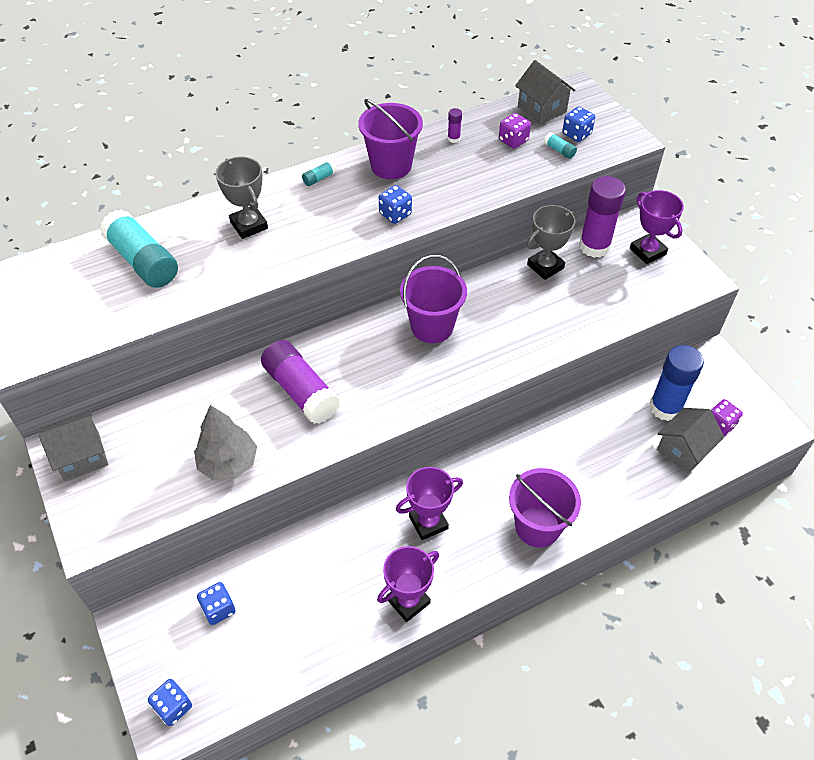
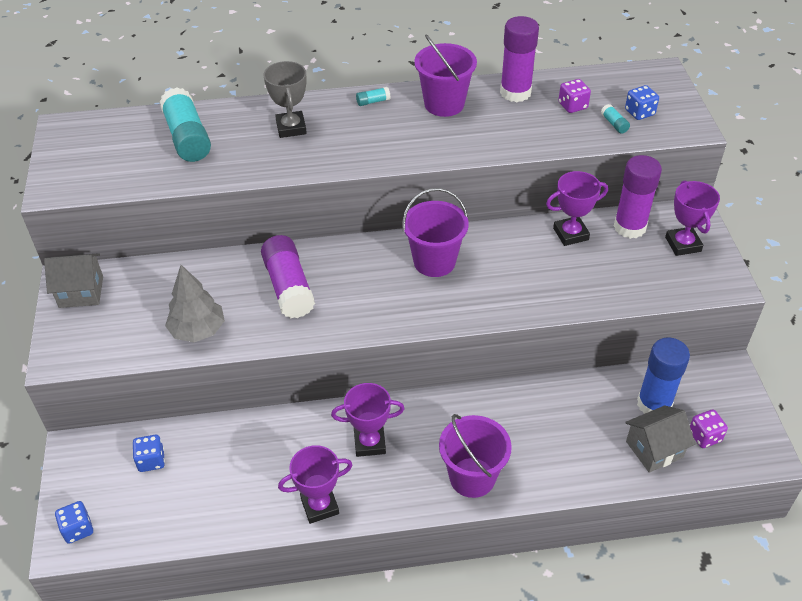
camera: 20 degrees right, 5 degrees down
blue dice [379,185,412,224] -> none
purple glue stick [448,108,462,143] -> purple glue stick [500,16,539,102], size x2.44
grey house [515,60,575,124] -> none
grey trophy [527,205,577,280] -> purple trophy [546,171,608,246]

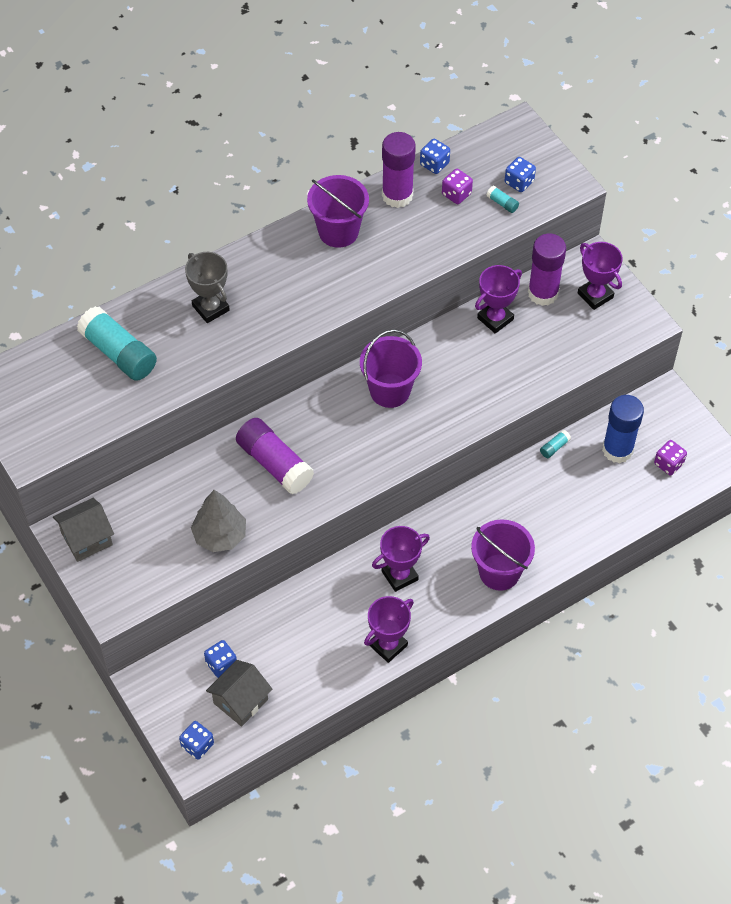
camera: 25 degrees left, 10 degrees up
turquoise glue stick [356,87,390,106] -> turquoise glue stick moved to [540,430,571,458]
grey house [625,405,695,473] -> grey house moved to [206,660,272,727]
none -> blue dice [420,139,450,174]

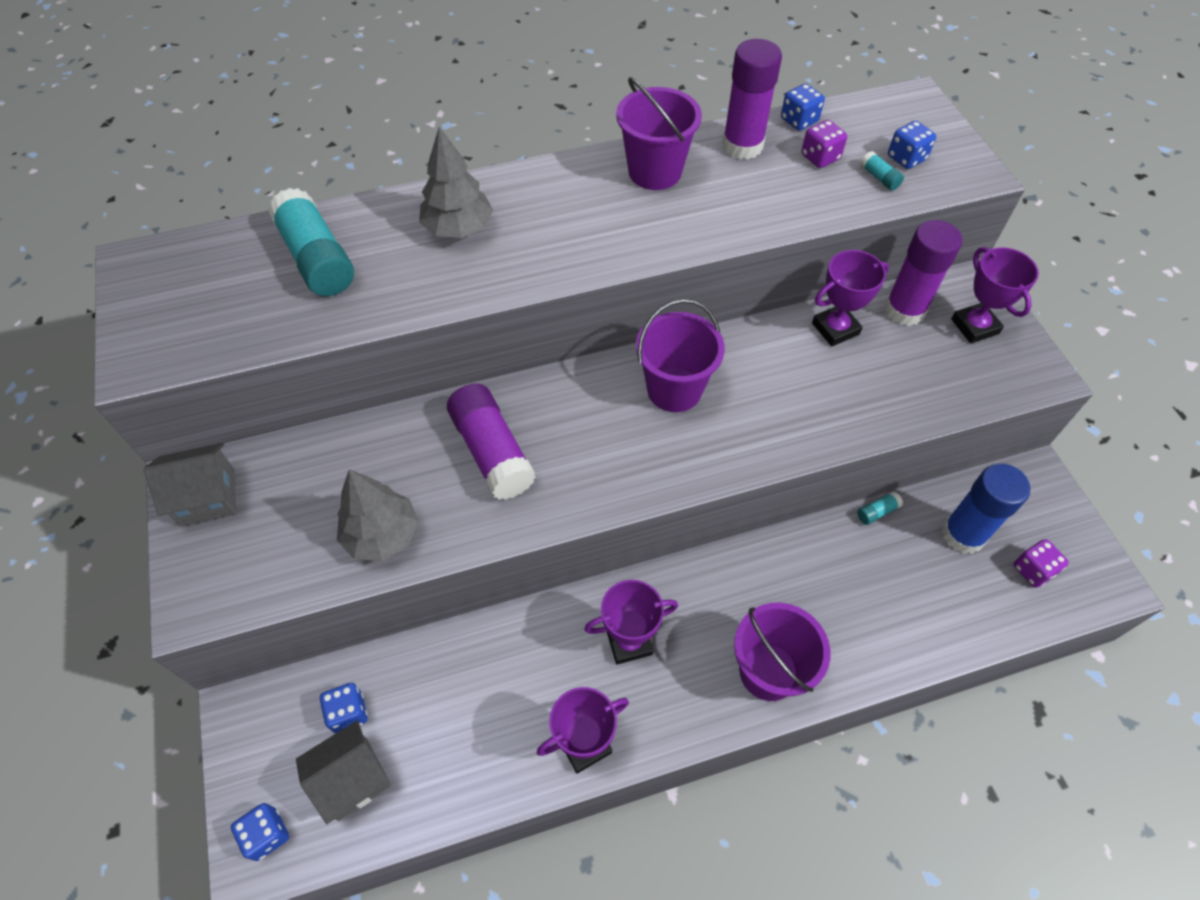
camera: 15 degrees right, 0 degrees up
grey trophy [185,252,230,323] -> grey tree [419,127,493,238]

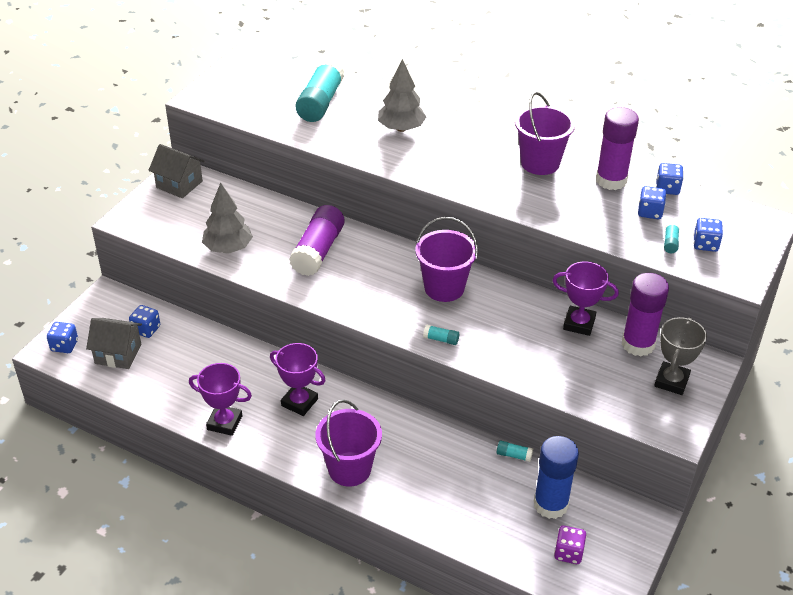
camera: 45 degrees right, 15 degrees down
purple dice [802,120,847,168] -> blue dice [638,186,666,219]
purple trophy [951,247,1039,343] -> grey trophy [654,317,707,395]
none -> turquoise glue stick [423,324,459,345]

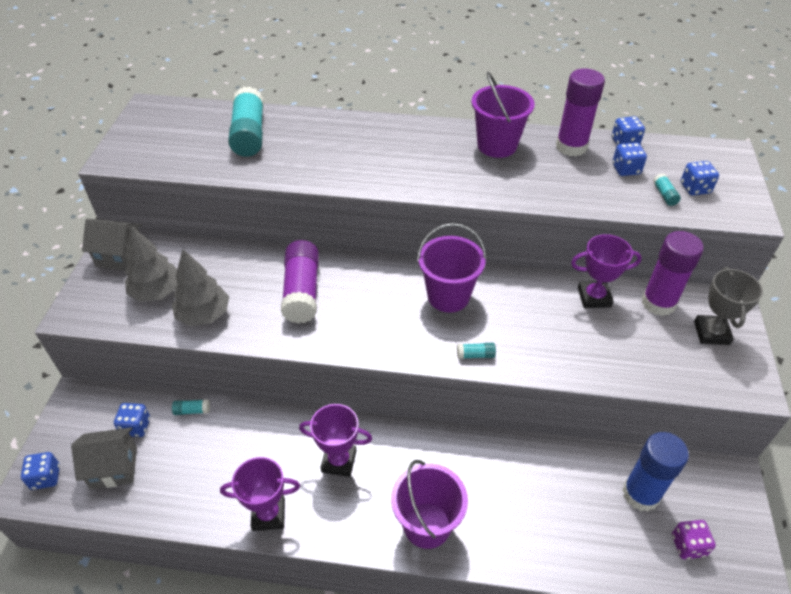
camera: 20 degrees left, 5 degrees up
grey tree [378,59,426,132] -> grey tree moved to [125,226,177,302]
turquoise glue stick [497,441,533,462] -> turquoise glue stick moved to [172,399,210,415]

